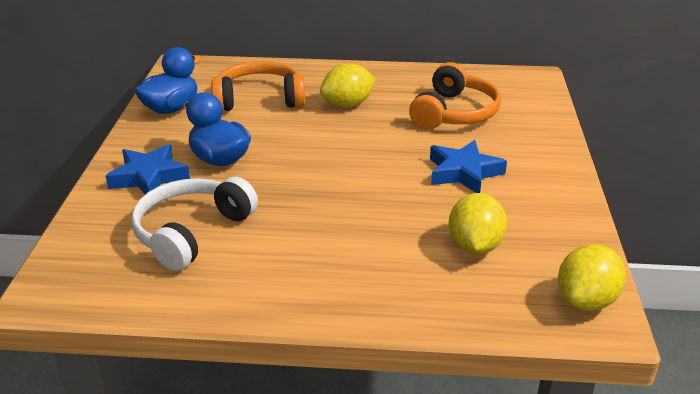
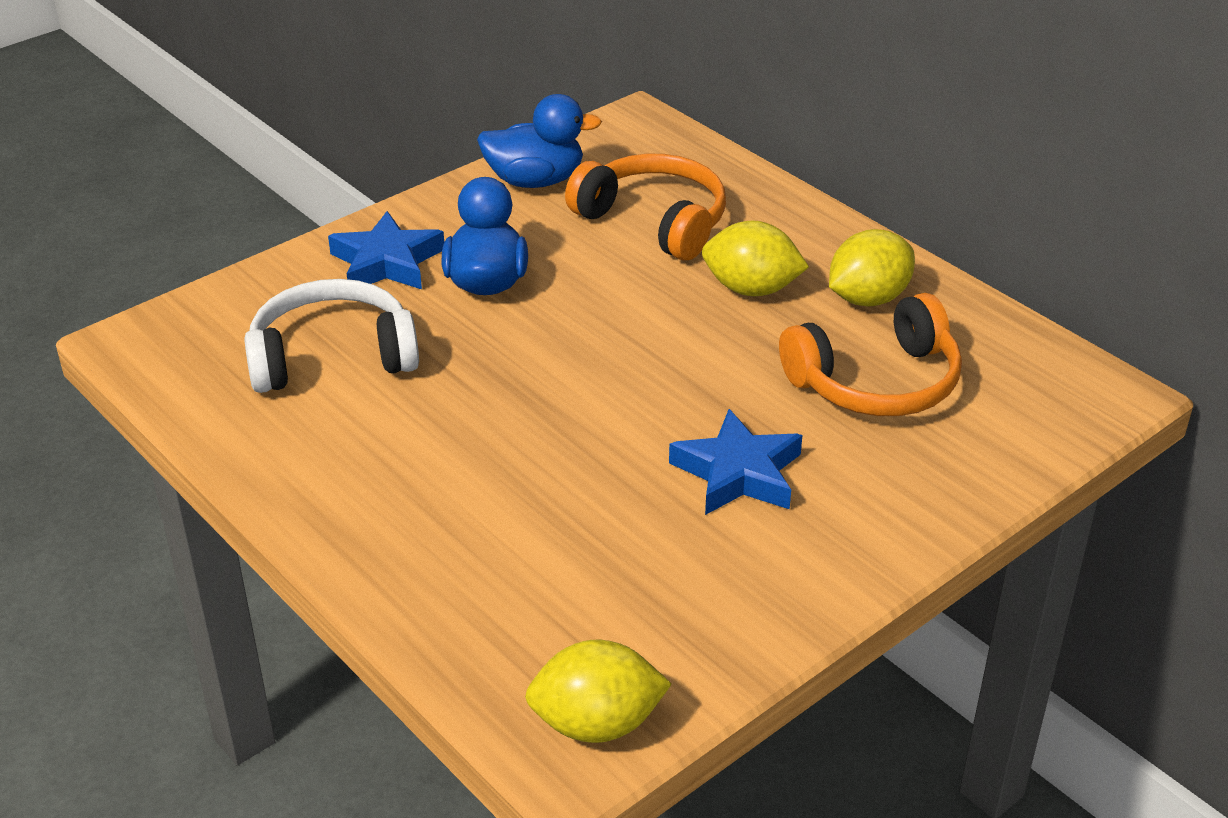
camera: 45 degrees right, 5 degrees up
yellow lemon [449,193,507,254] -> yellow lemon moved to [829,229,915,306]

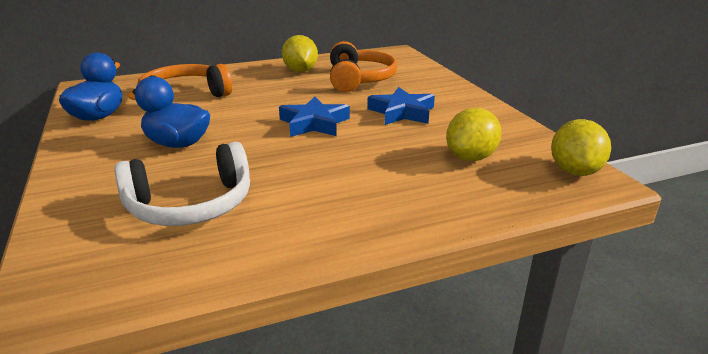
camera: 70 degrees left, 10 degrees down
white headphones [244,279,419,393] -> white headphones turned 120 degrees counterclockwise [114,142,250,226]
blue star [328,211,444,289] -> blue star moved to [279,97,350,137]
yellow lemon [702,220,809,296] -> yellow lemon moved to [446,108,502,161]

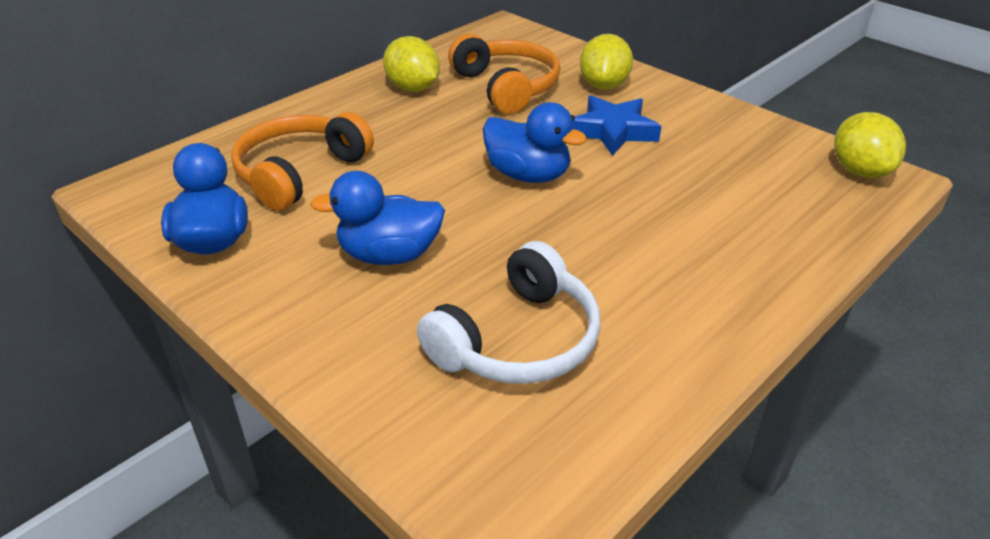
camera: 25 degrees left, 10 degrees up
blue star [279,97,350,137] -> blue duck [483,102,587,183]
yellow lemon [446,108,502,161] -> yellow lemon moved to [580,34,633,90]

